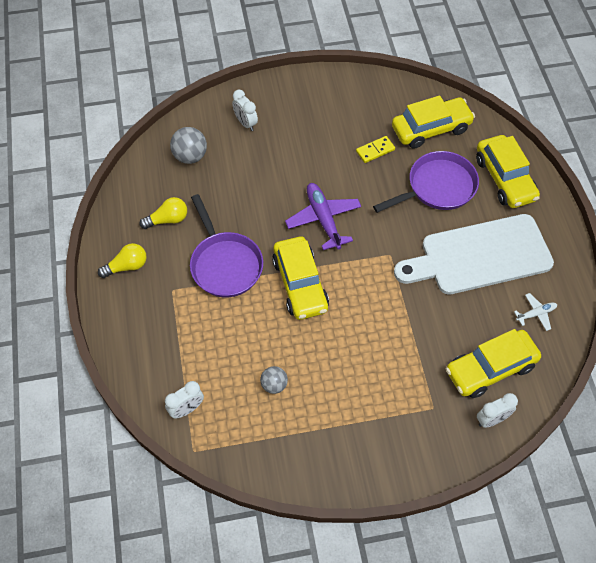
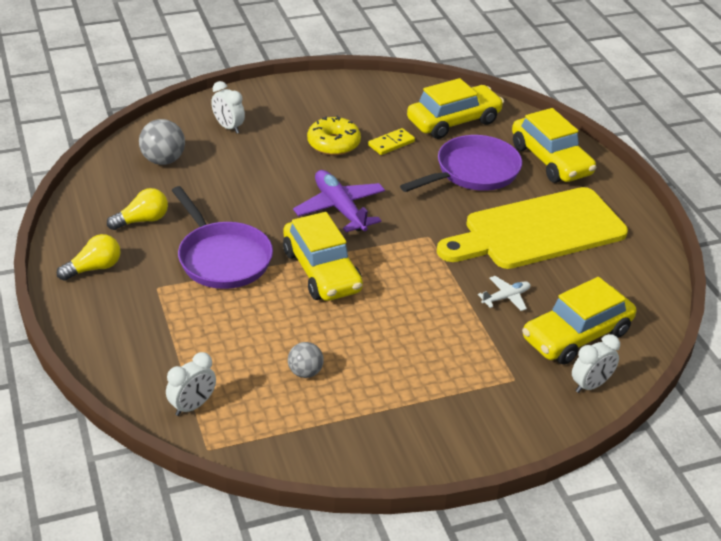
camera: 10 degrees left, 20 degrees down
white cutting board [394,214,554,295] -> yellow cutting board [437,187,628,269]
white plane [514,293,557,331] -> white plane moved to [478,276,530,311]
none -> yellow donut [307,116,361,155]

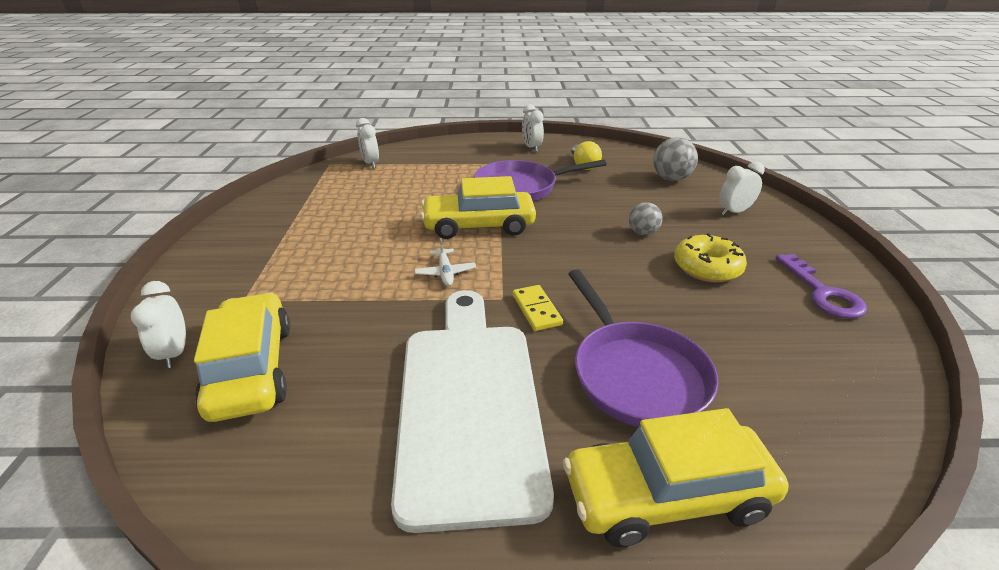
camera: 110 degrees right, 5 degrees down
yellow light bulb [57,234,121,281] -> white clock [522,104,544,152]
grey ball [288,342,324,378] -> grey ball moved to [629,202,663,235]
purple plane [293,170,385,232] -> none
yellow domino [368,128,415,155] -> yellow domino moved to [513,285,563,331]
yellow car [407,78,504,139] -> none
yellow cutting board [437,187,628,269] -> white cutting board [391,290,554,533]
white plane [478,276,530,311] -> white plane moved to [415,238,476,286]
none -> purple key [776,254,867,319]

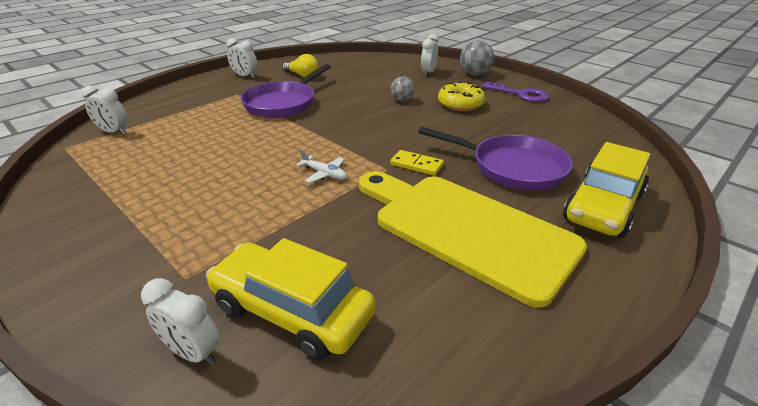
camera: 45 degrees left, 0 degrees up
white cutting board [391,290,554,533] -> yellow cutting board [359,171,587,308]
yellow car [421,176,536,239] -> none
grey ball [653,137,698,181] -> grey ball moved to [460,40,494,76]

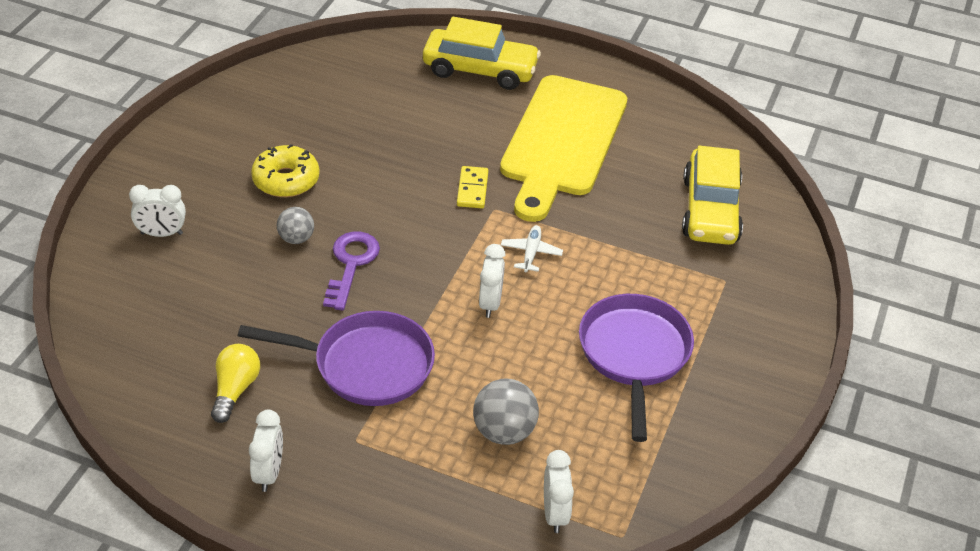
camera: 115 degrees left, 10 degrees up
white clock [141,278,220,365] -> white clock moved to [479,244,506,318]
purple pan [418,127,573,190] -> purple pan moved to [579,294,694,442]
grey ball [460,40,494,76] -> grey ball moved to [473,379,539,445]
purple key [481,81,549,102] -> purple key moved to [323,232,380,311]

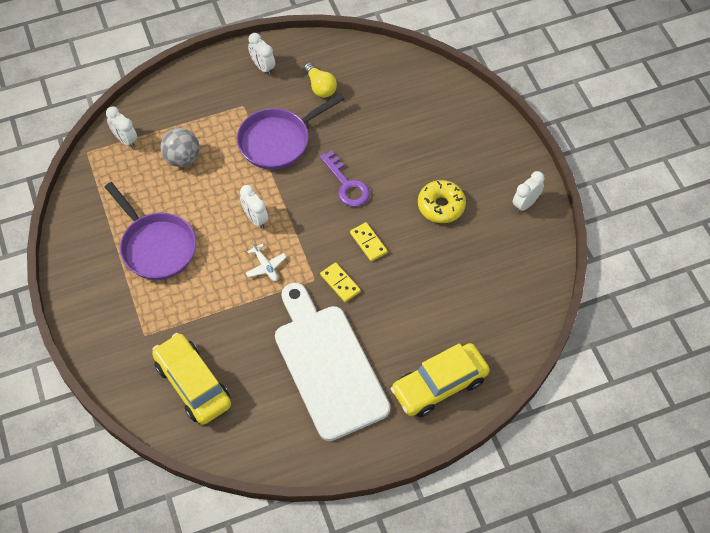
camera: 140 degrees right, 15 degrees up
white clock [129,185,186,237] -> white clock moved to [513,171,545,213]
grey ball [277,207,314,244] -> none
yellow cutting board [500,75,627,222] -> white cutting board [275,283,390,441]
none -> yellow domino [350,222,387,261]

